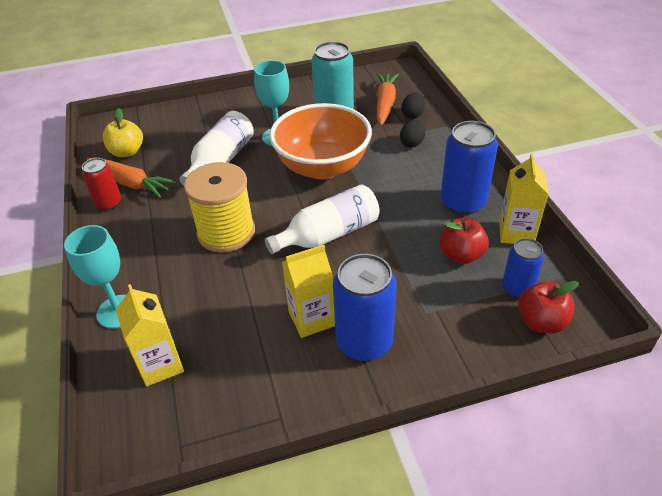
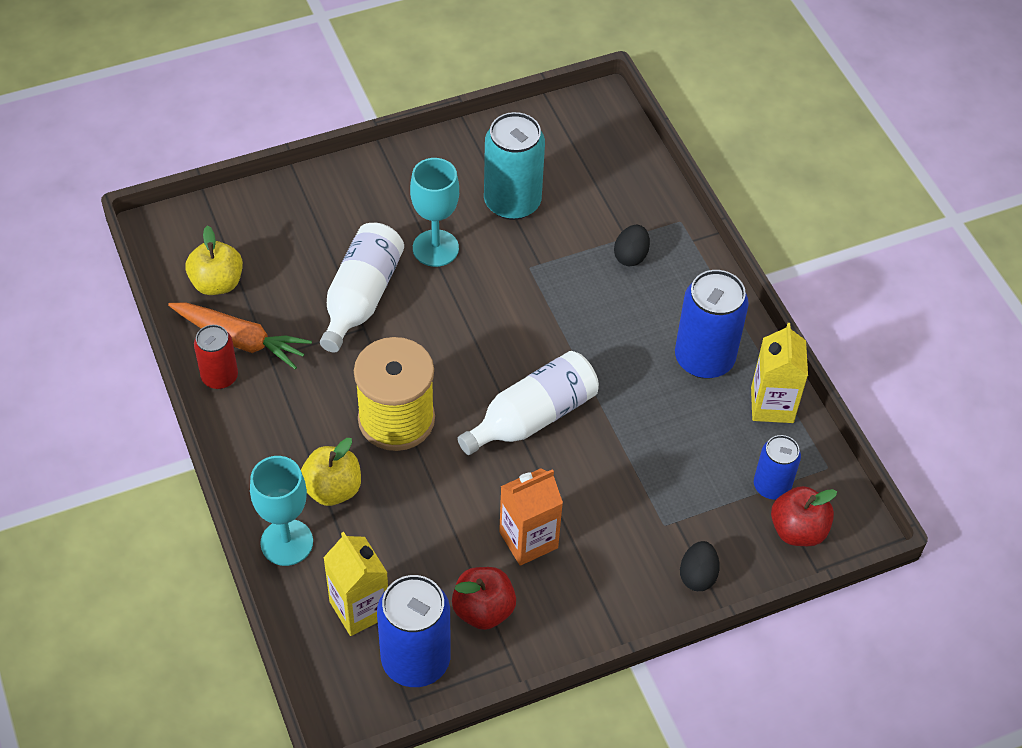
camera: 10 degrees left, 10 degrees up
orange bowl [269,103,372,179] -> none
yellow carton [282,245,335,338] -> orange carton [499,468,563,566]
blue can [333,254,397,361] -> blue can moved to [377,575,451,687]
orange carrot [377,73,399,126] -> none
black egg [402,92,425,119] -> black egg moved to [680,541,720,591]
red apple [439,218,489,264] -> red apple moved to [452,567,516,630]
none -> yellow apple [301,438,361,506]

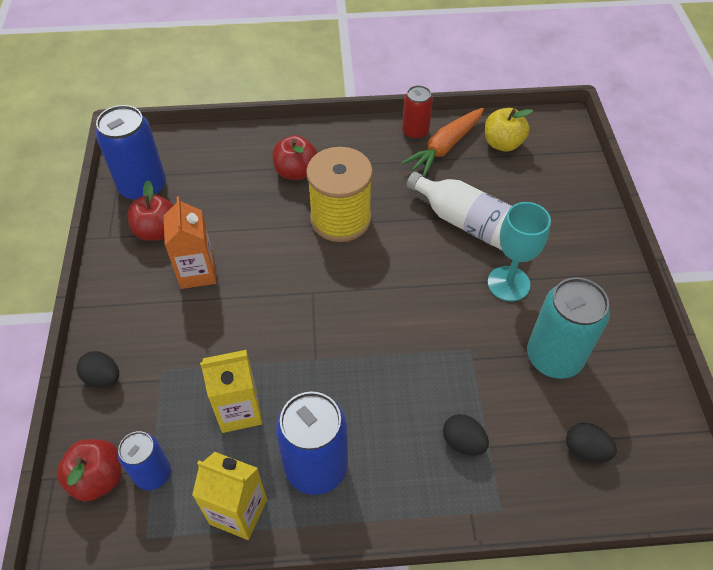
camera: 110 degrees right, 0 degrees up
turquoise goblet [250,456,313,566] -> none
yellow apple [301,438,361,506] -> red apple [272,135,317,180]
yellow carton [323,532,388,636] -> yellow carton moved to [200,350,262,433]
white bottle [457,351,599,455] -> none
none -> black egg [566,423,617,463]

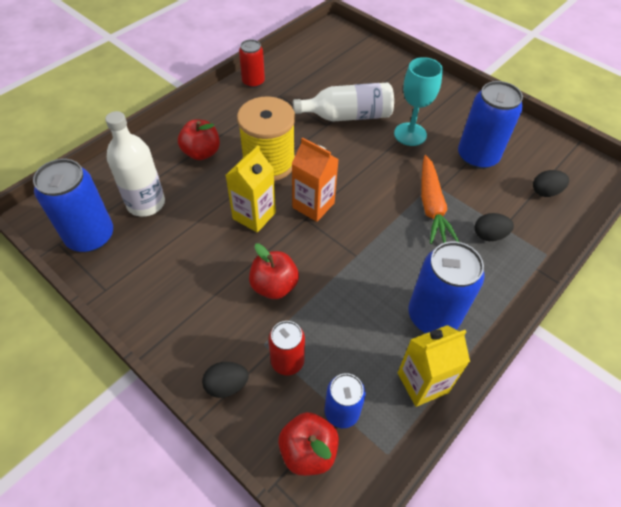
camera: 45 degrees left, 0 degrees up
red apple [127,180,174,241] -> red apple moved to [249,244,299,299]
orange carton [164,196,216,289] -> orange carton moved to [292,137,339,222]
yellow carton [200,350,262,433] -> yellow carton moved to [226,145,276,233]
orange carrot [402,108,484,177] -> orange carrot moved to [421,155,459,244]
yellow apple [485,108,533,152] -> none
turquoise can [527,277,610,379] -> blue can [458,81,523,169]
none -> white bottle [105,111,165,217]
none -> red can [268,321,305,376]

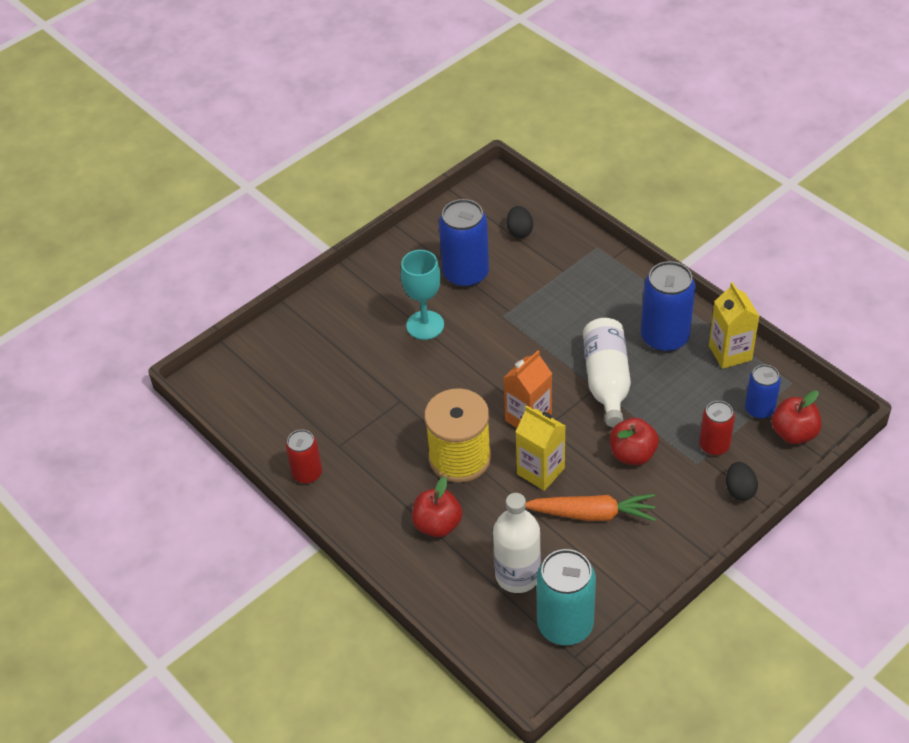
camera: 80 degrees left, 5 degrees down
blue can [33,159,113,252] -> turquoise can [536,549,596,645]
white bottle [293,82,394,122] -> white bottle moved to [583,318,631,427]
orange carrot [421,155,459,244] -> orange carrot moved to [526,494,656,521]
black egg [475,213,514,241] -> none

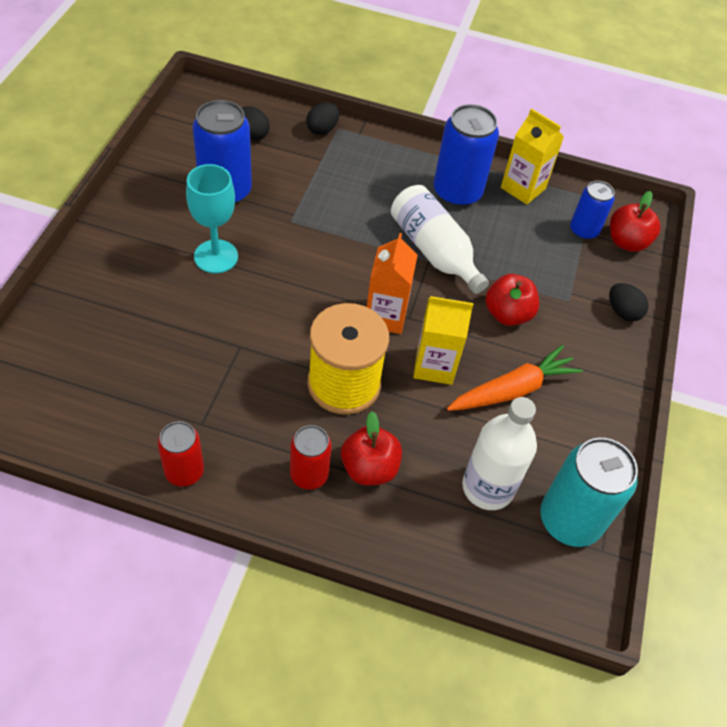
camera: 40 degrees left, 5 degrees up
red can [699,401,735,455] -> red can moved to [290,425,332,490]
none -> black egg [306,103,339,135]

